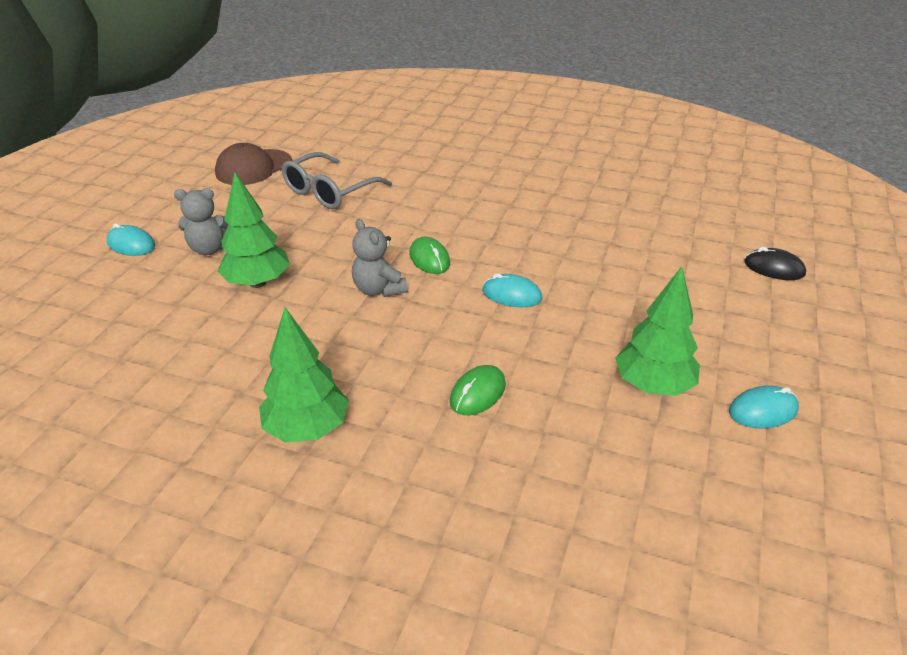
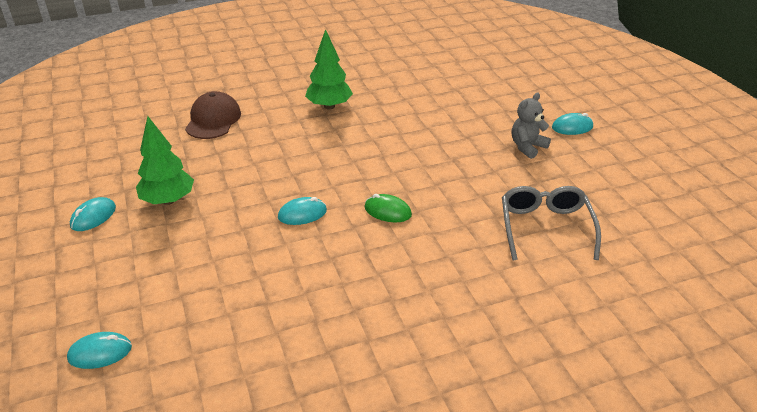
camera: 140 degrees right, 0 degrees up
brown cap [215,143,292,185] -> brown cap moved to [185,91,241,139]
green tree [217,172,290,288] -> none
grey teddy bear [352,219,408,297] -> none
green mouse [450,365,506,415] -> none
black mouse [744,247,806,280] -> turquoise mouse [67,332,132,369]

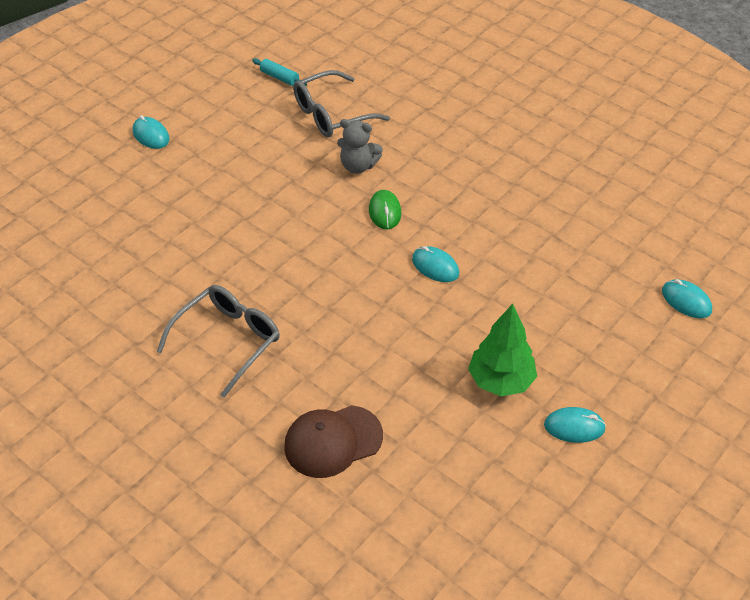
camera: 120 degrees left, 10 degrees up
green tree [305,29,353,110] -> grey glasses [156,285,280,398]
grey teddy bear [512,93,551,159] -> grey teddy bear moved to [337,119,383,173]
none -> turquoise rolling pin [252,58,307,86]

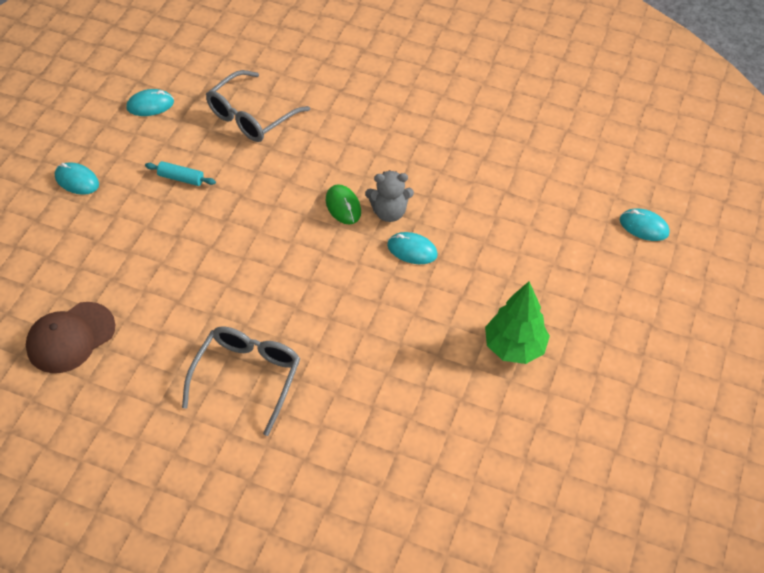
camera: 20 degrees left, 5 degrees up
turquoise rolling pin [252,58,307,86] -> turquoise rolling pin moved to [145,161,216,186]
brown cap [284,405,383,478] -> brown cap moved to [26,302,116,373]
grey teddy bear [337,119,383,173] -> grey teddy bear moved to [365,170,414,222]
turquoise mouse [544,407,606,443] -> turquoise mouse moved to [126,89,174,116]

